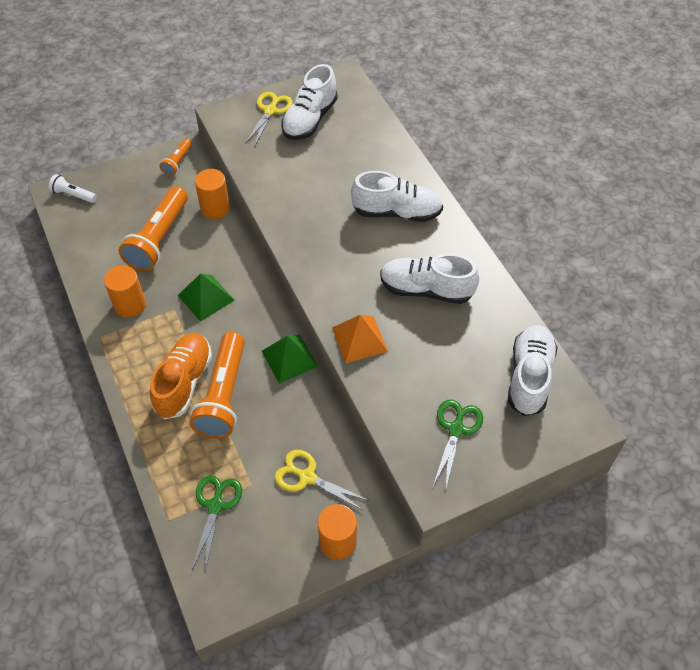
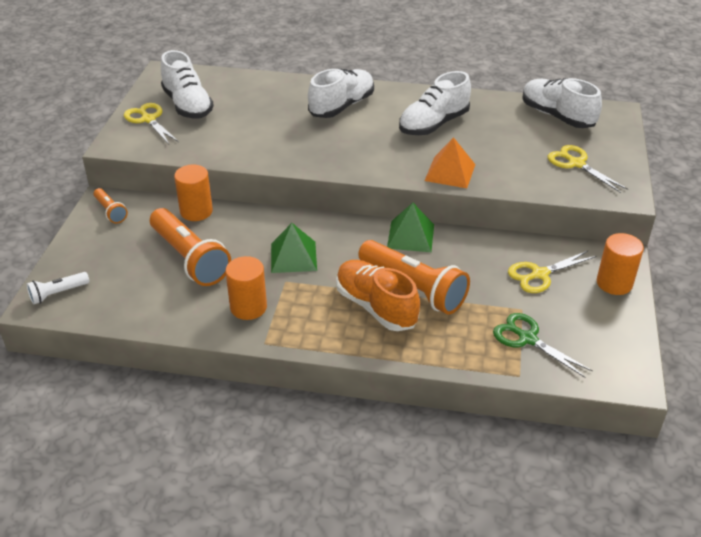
camera: 55 degrees left, 15 degrees down
green scissors [433,400,483,491] -> yellow scissors [548,145,628,193]

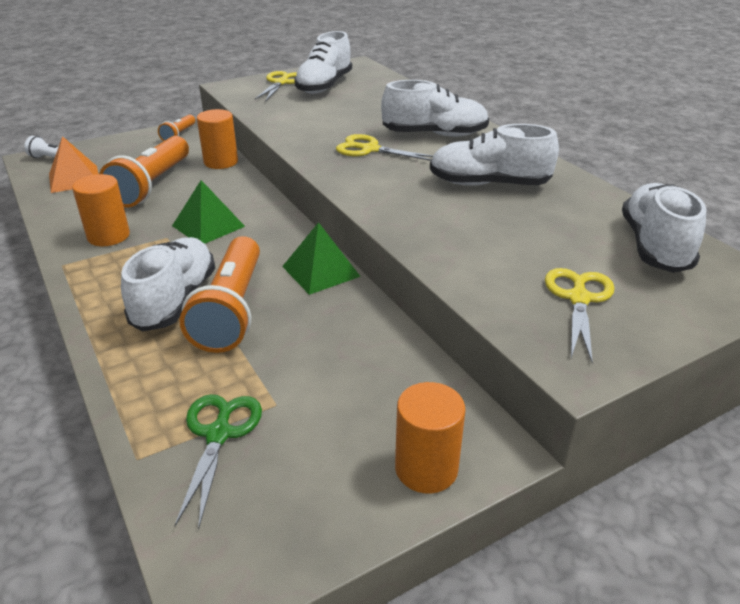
camera: 50 degrees right, 5 degrees down
orange shoe [336,260,420,331] -> white shoe [121,237,215,331]
orange pyramid [424,137,476,188] -> orange pyramid moved to [49,136,99,193]
yellow scissors [508,251,596,293] -> yellow scissors moved to [336,134,433,161]

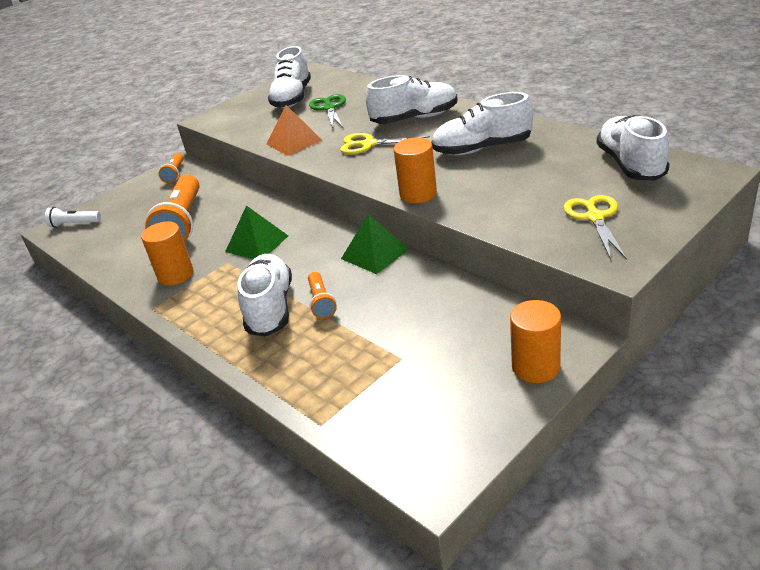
camera: 10 degrees left, 0 degrees up
orange pyramid [49,136,99,193] -> orange pyramid moved to [266,105,322,156]
green scissors [174,394,262,529] -> green scissors moved to [309,94,346,129]
orange flashlight [180,236,260,353] -> orange flashlight [308,272,337,319], size x0.49
orange cylinder [197,109,238,169] -> orange cylinder moved to [394,137,437,203]
yellow scissors [255,71,297,102] -> none

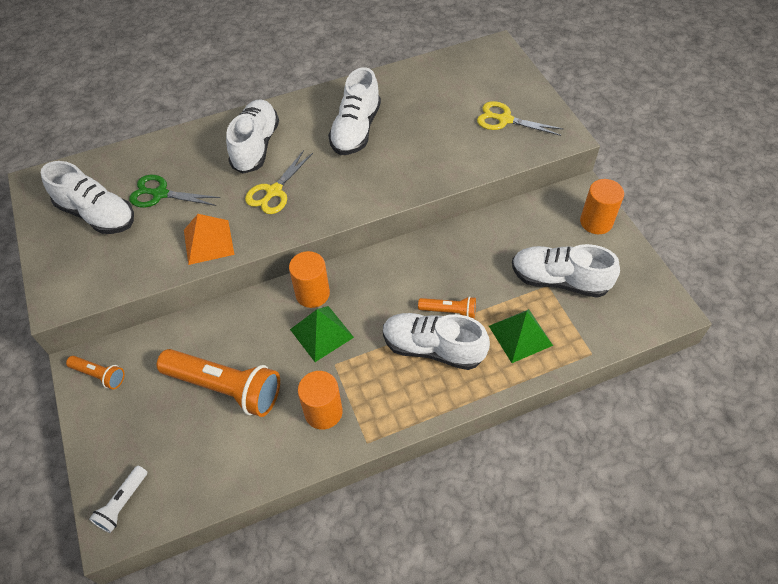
camera: 70 degrees left, 20 degrees up
green pyramid [341,214,409,274] -> green pyramid moved to [489,309,553,363]
orange cylinder [394,137,437,203] -> orange cylinder moved to [289,251,330,308]
white shoe [596,115,669,181] -> white shoe moved to [512,244,620,298]

